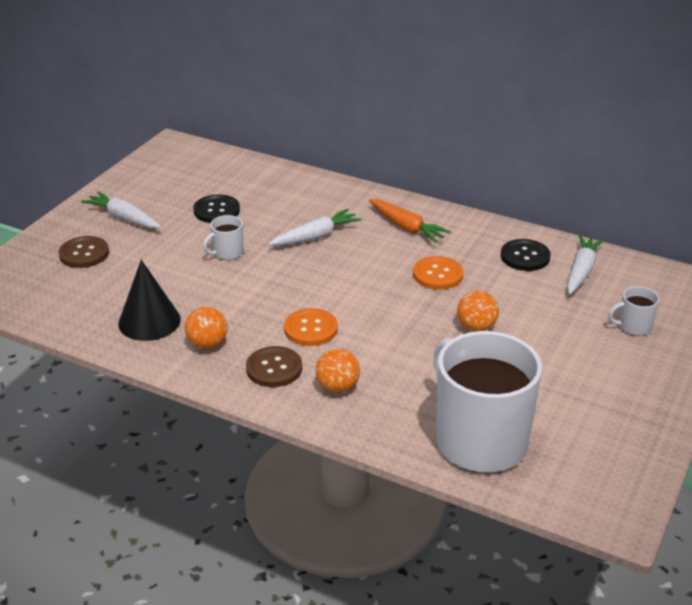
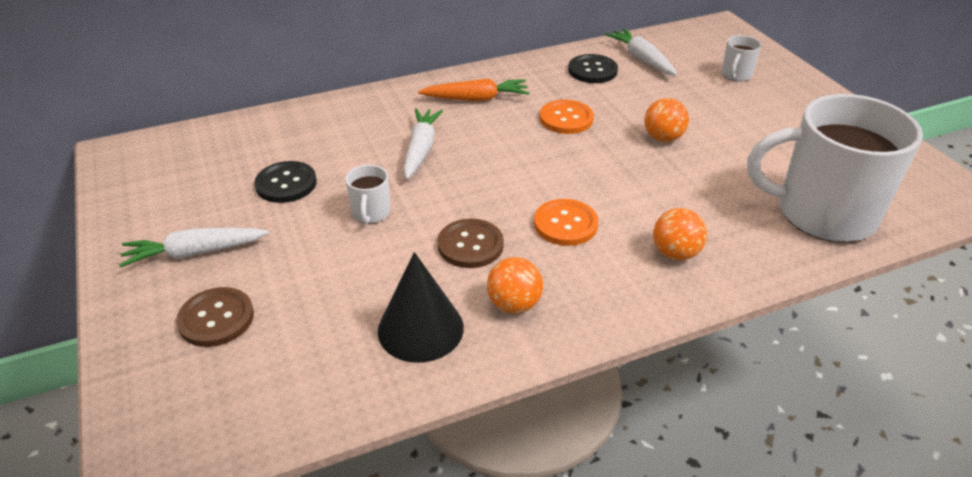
camera: 50 degrees left, 5 degrees up
brown button [246,346,302,387] -> brown button moved to [437,218,504,268]

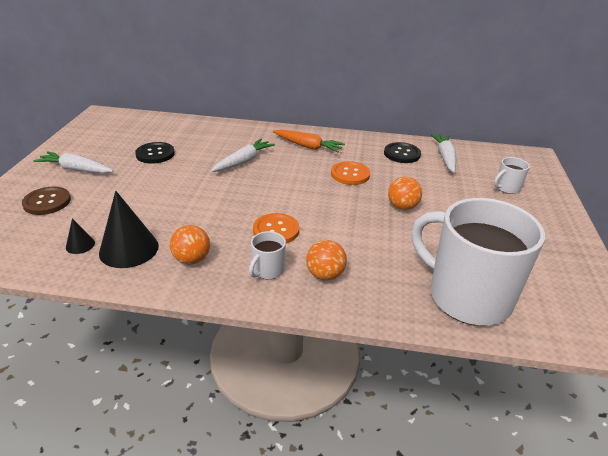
camera: 30 degrees right, 5 degrees down
white mug [345,165,390,224] -> white mug moved to [249,231,286,279]
brown button [437,218,504,268] -> none
none -> black cone [66,218,95,254]

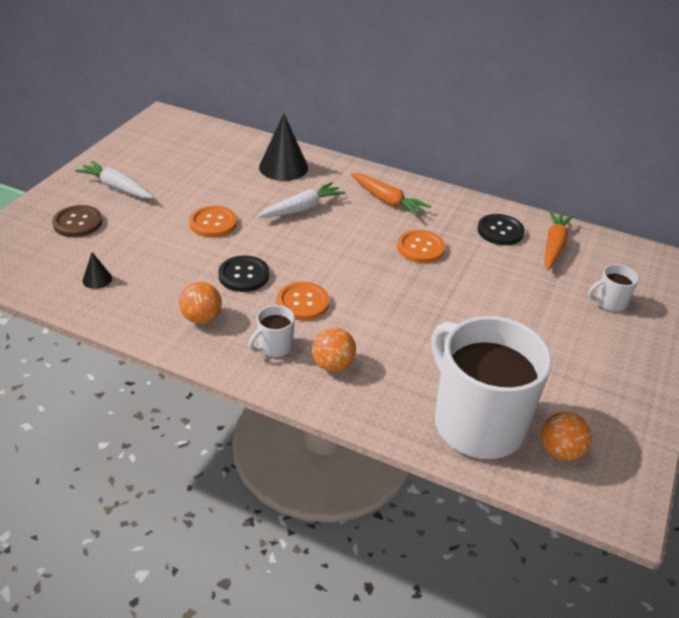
camera: 15 degrees right, 5 degrees up
black cone [99,191,159,268] -> black cone moved to [259,113,308,181]
black button [135,142,175,164] -> black button moved to [218,255,269,292]
orange ball [388,177,422,210] -> orange ball moved to [541,412,592,461]
white carrot [431,134,456,173] -> orange carrot [544,211,573,270]
none -> orange button [189,206,237,238]

